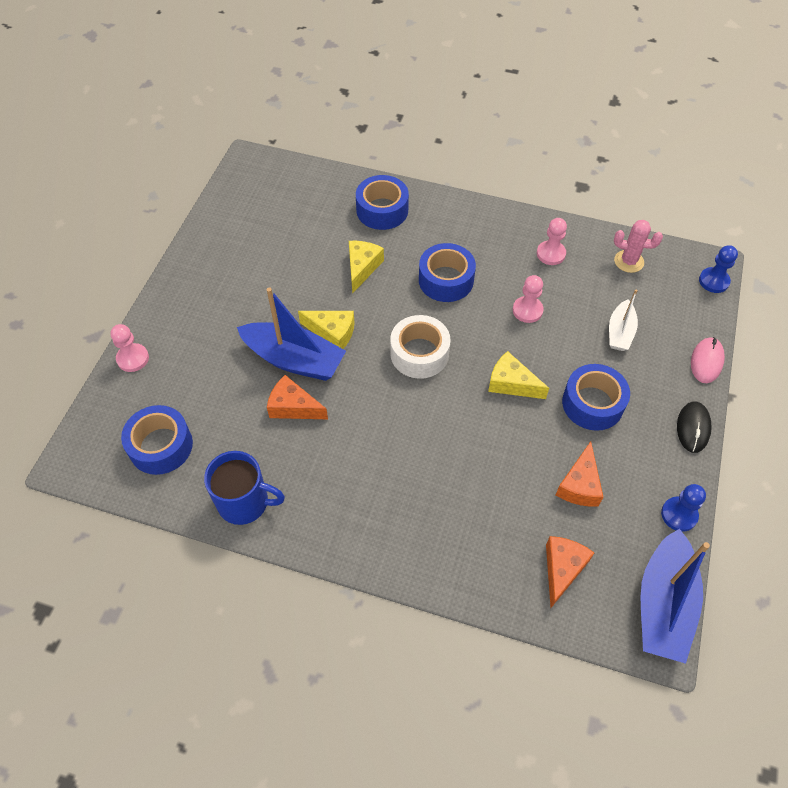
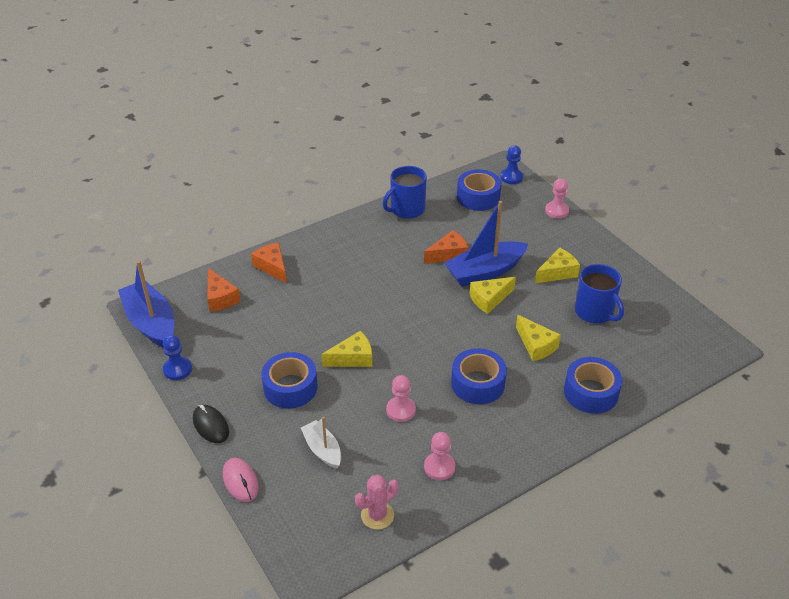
camera: 130 degrees right, 15 degrees down
white tape [390,315,451,379] -> none
orange cheese [556,441,603,507] -> orange cheese moved to [251,242,287,284]
blue pawn [699,245,738,293] -> blue pawn moved to [500,145,523,184]
none -> yellow cheese [535,247,580,283]
none -> blue mug [575,264,624,324]

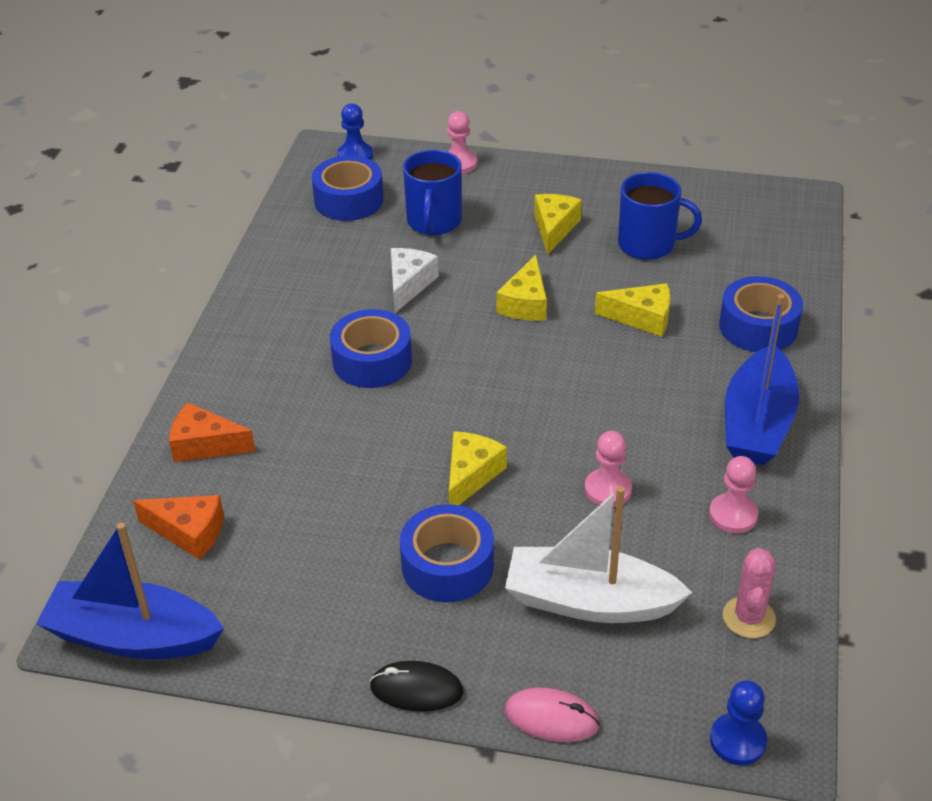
camera: 45 degrees left, 0 degrees up
blue pawn [163,335,192,380] -> blue pawn moved to [710,681,767,765]
white boat [301,417,341,469] -> white boat [505,486,692,623], size x1.77
blue mug [383,166,427,219] -> blue mug moved to [403,150,462,235]
orange cheese [424,230,469,264] -> white cheese [391,248,439,313]
blue boat [444,201,528,286] -> blue boat moved to [725,294,799,465]
blue tape [451,348,507,404] -> blue tape moved to [330,309,412,388]

